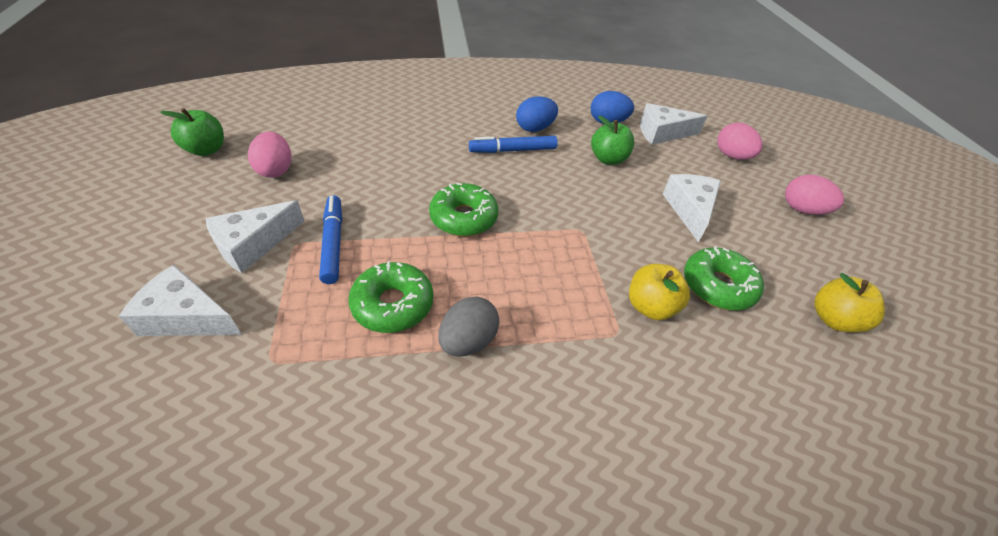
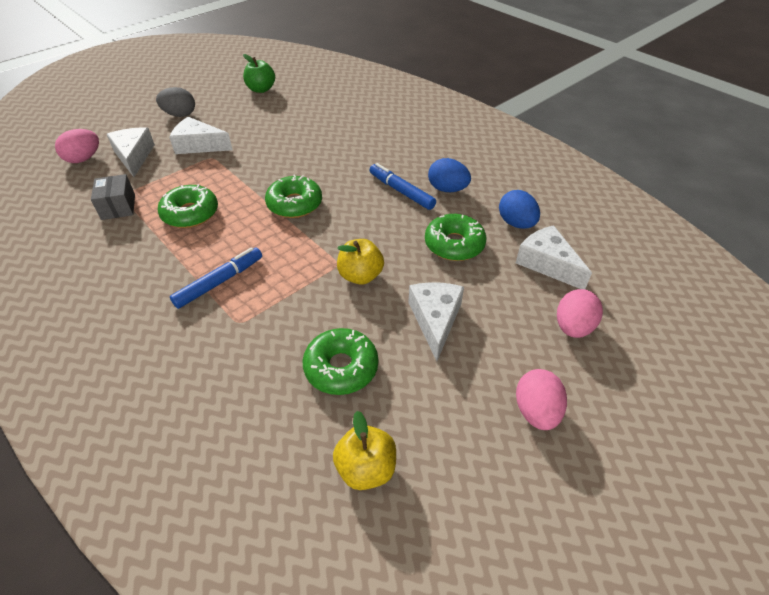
camera: 60 degrees right, 0 degrees up
pink egg [248,132,291,178] -> pink egg moved to [55,129,99,163]
blue marker [319,195,342,284] -> blue marker moved to [170,247,262,309]
grey egg [438,297,500,357] -> grey egg moved to [156,87,195,117]
green apple [591,116,634,165] -> green donut [425,214,486,261]
yellow apple [629,264,690,320] -> yellow apple moved to [337,239,384,285]
white cheese [663,174,721,243] -> white cheese turned 60 degrees counterclockwise [408,282,464,361]
none -> grey box [91,174,135,220]

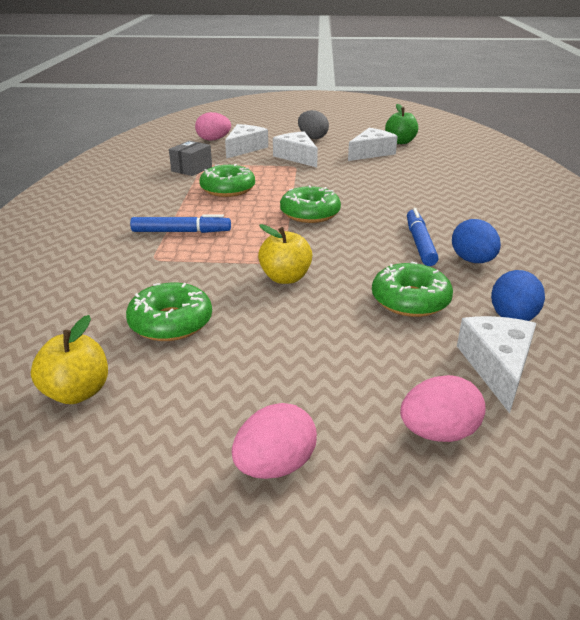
camera: 45 degrees right, 15 degrees down
white cheese [408,282,464,361] -> white cheese moved to [348,128,398,161]

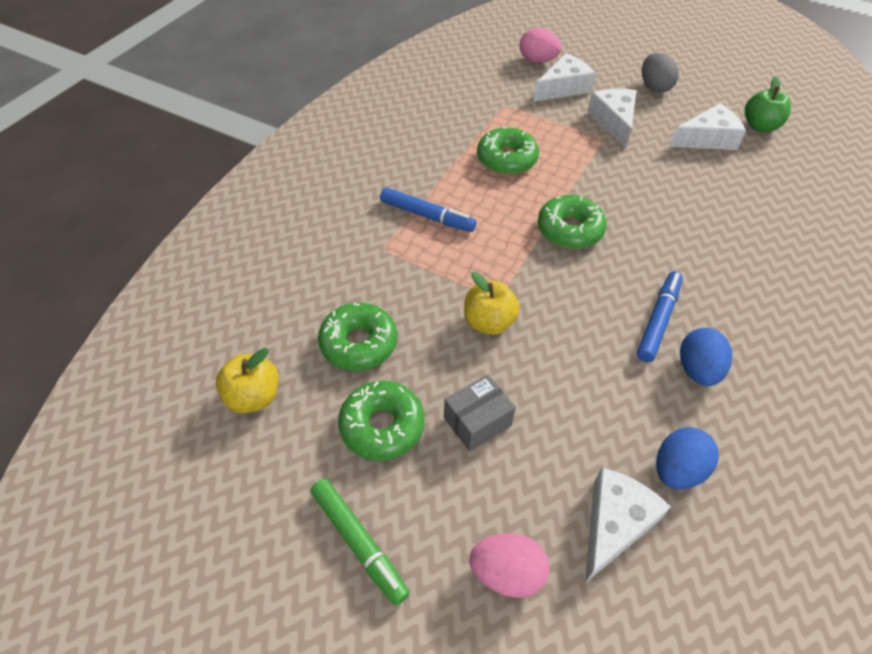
camera: 25 degrees right, 20 degrees up
grey box [169,141,212,176] -> grey box moved to [444,374,516,452]
pink egg [232,403,317,479] -> green marker [310,479,410,606]
green donut [372,261,453,317] -> green donut moved to [338,381,425,461]

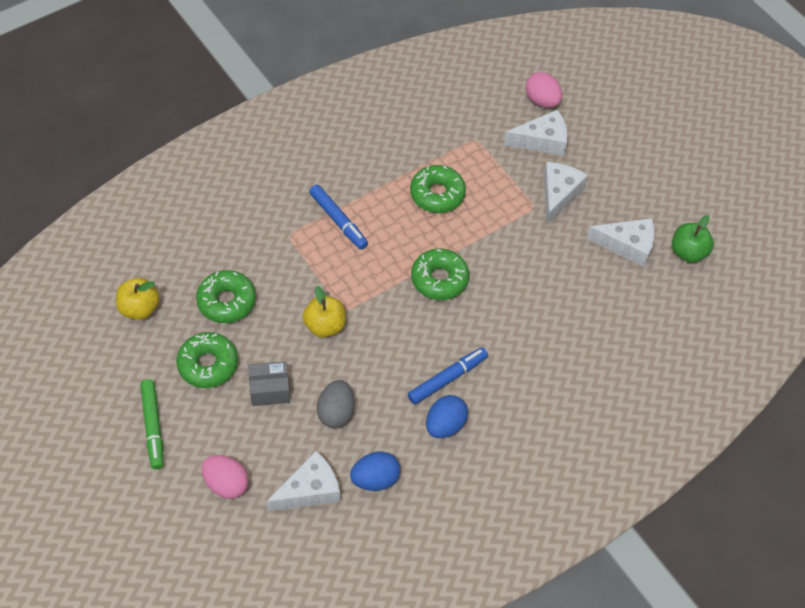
camera: 25 degrees right, 5 degrees up
grey egg [642,53,679,93] -> grey egg moved to [317,380,355,428]

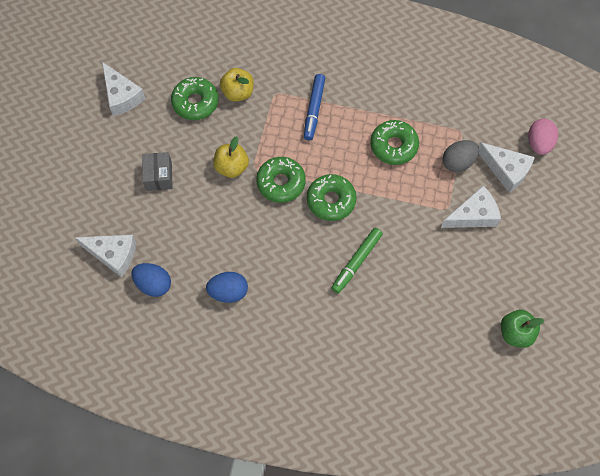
camera: 50 degrees right, 10 degrees up
yellow apple [116,278,160,320] -> yellow apple moved to [220,68,254,102]
green marker [140,379,164,469] -> green marker moved to [331,228,383,294]
green donut [176,332,238,388] -> green donut moved to [256,157,306,203]
pink egg [201,455,249,499] -> none
grey box [248,361,290,406] -> grey box turned 45 degrees clockwise [142,152,173,191]
grey egg [317,380,355,428] -> grey egg moved to [443,140,479,172]
blue marker [408,347,488,405] -> none
white cheese [587,218,655,267] -> white cheese moved to [102,62,146,116]

